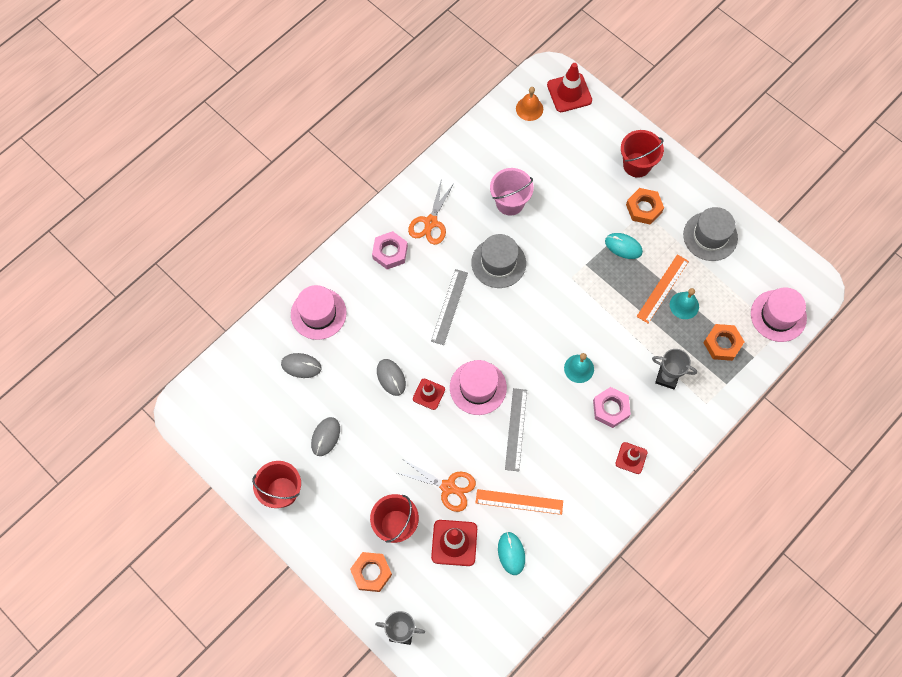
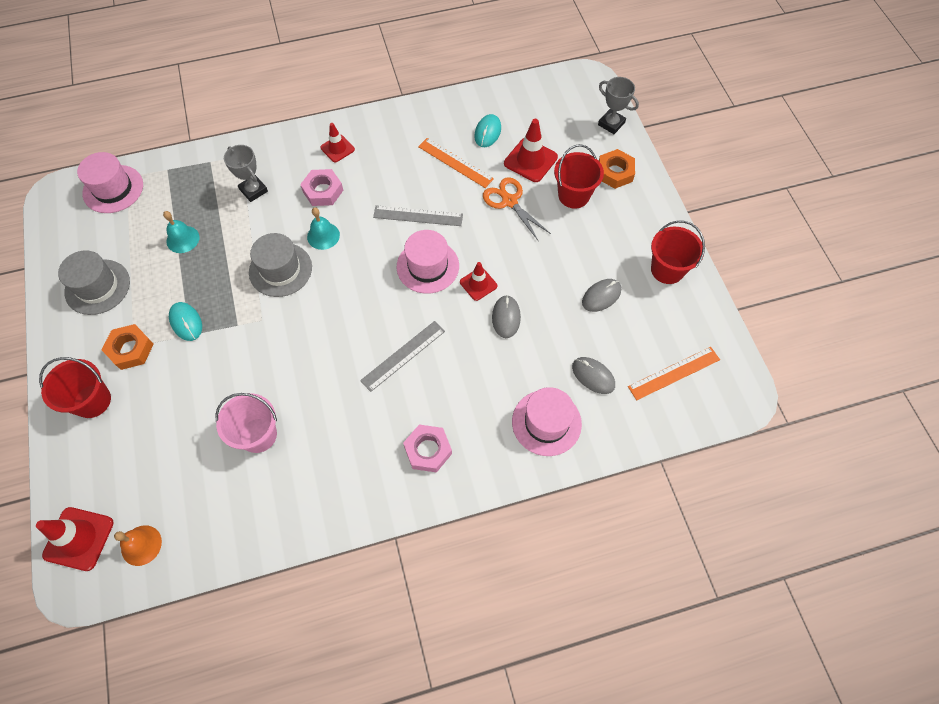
camera: 150 degrees left, 5 degrees down
orange scissors [408,178,455,245] -> none
grey hat [471,234,526,288] -> grey hat moved to [249,233,312,297]
grey ruler [505,388,527,471] -> grey ruler turned 60 degrees clockwise [373,205,463,226]
orange ruler [636,254,689,323] -> orange ruler moved to [628,347,720,400]
orange nut [703,324,745,361] -> none

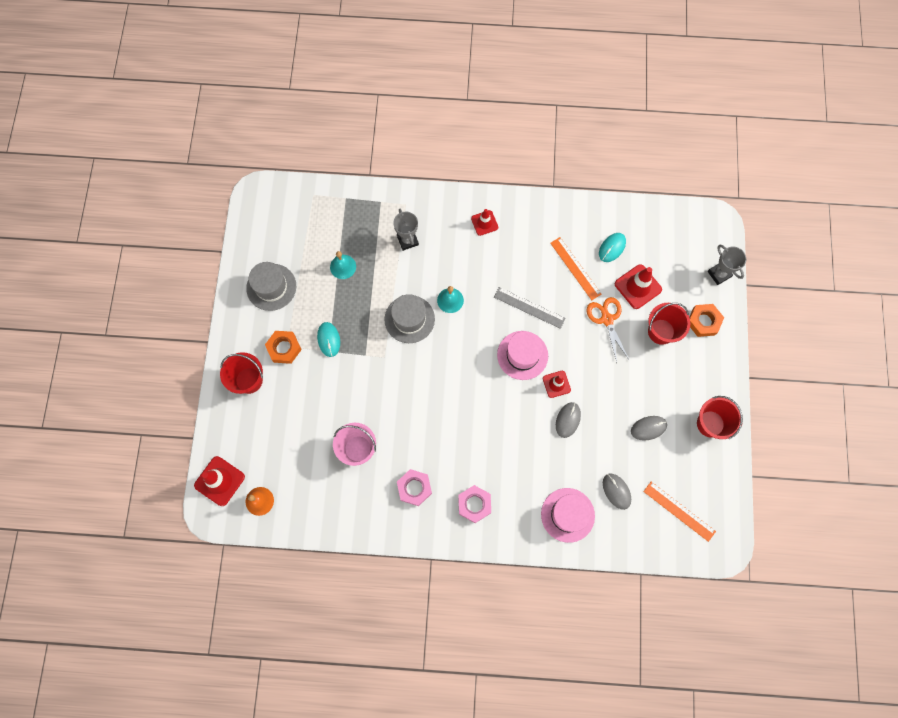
camera: 20 degrees right, 10 degrees up
pink hat [77,152,143,213] -> none
pink nut [300,169,344,206] -> pink nut moved to [397,469,432,506]
grey ruler [360,321,445,392] -> none
orange ruler [628,347,720,400] -> orange ruler turned 45 degrees clockwise [643,482,716,542]

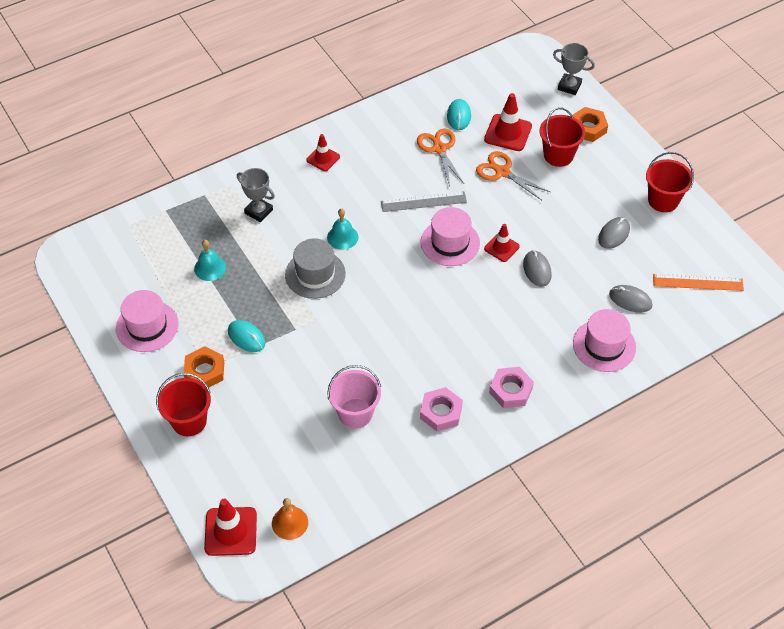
camera: 35 degrees left, 20 degrees down
grey hat [246,262,296,311] -> pink hat [116,290,178,352]
orange ruler [550,237,601,300] -> orange scissors [417,128,464,186]

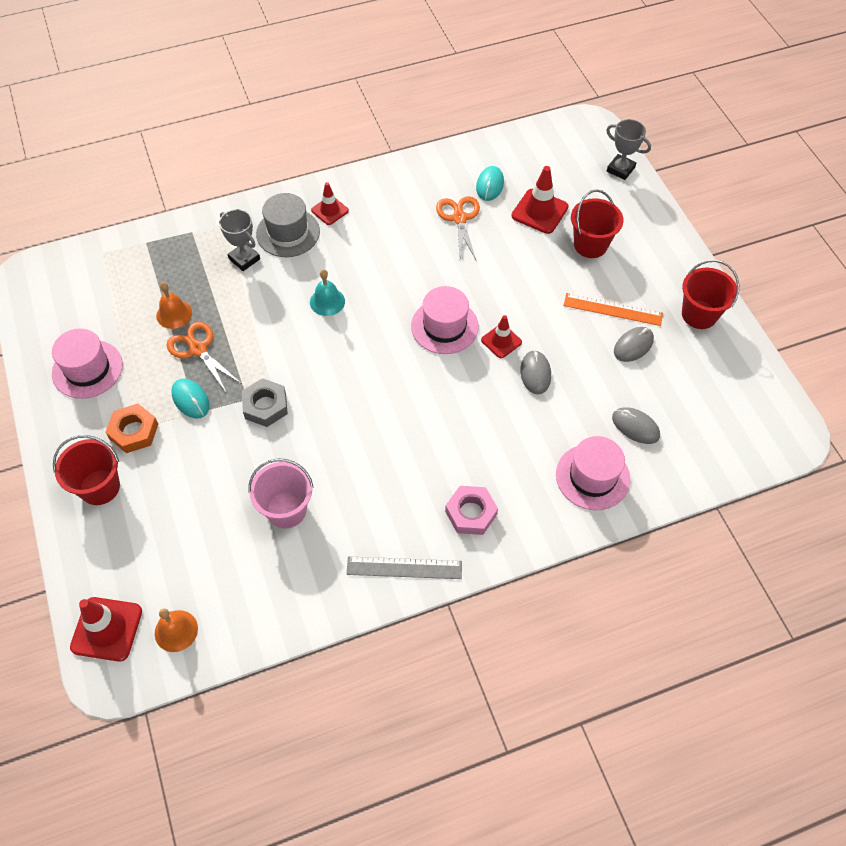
camera: 10 degrees right, 5 degrees up
turquoise bell [194,240,226,281] -> orange bell [156,282,192,329]
grey hat [285,238,346,299] -> grey hat moved to [256,193,320,257]
grey ruler [381,191,467,212] -> grey ruler moved to [346,556,462,579]
pink nut [420,387,463,431] -> none
orange scissors [476,151,550,200] -> orange scissors moved to [166,322,242,392]
orange nut [573,107,608,142] -> none
orange ruler [653,274,744,291] -> orange ruler moved to [563,293,663,326]
none -> grey nut [242,378,288,427]

